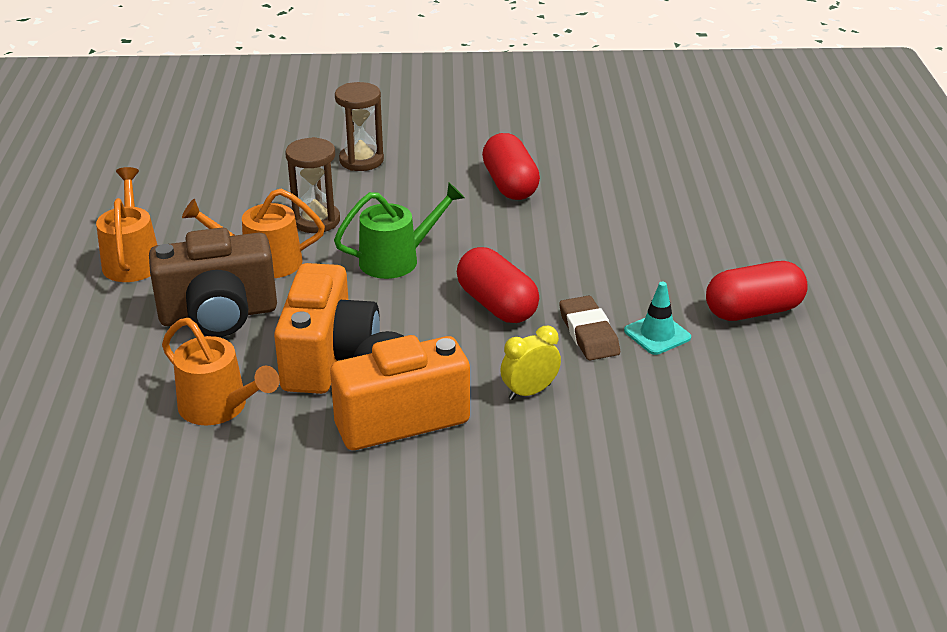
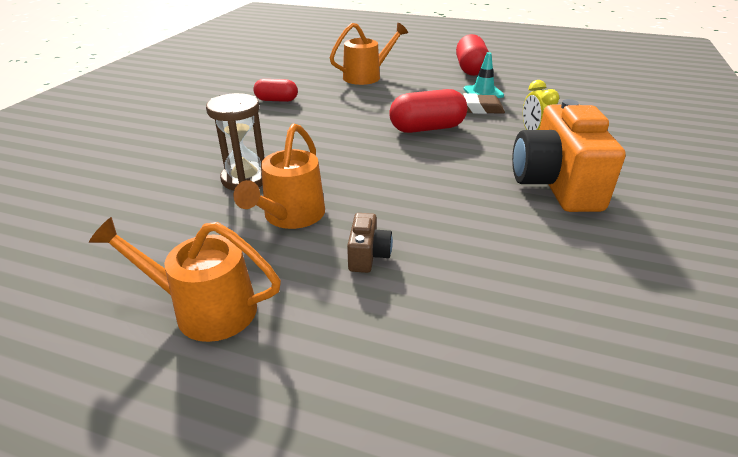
camera: 70 degrees left, 0 degrees up
brown camera [149,228,277,337] -> brown camera [347,213,393,273], size x0.43
orange watering can [162,318,279,425] -> orange watering can moved to [330,23,408,85]
orange camera [274,263,380,394] -> none
green watering can [334,183,465,279] -> none
brown hourglass [335,82,384,171] -> none
red capsule [482,133,540,200] -> red capsule [253,79,298,102], size x0.63

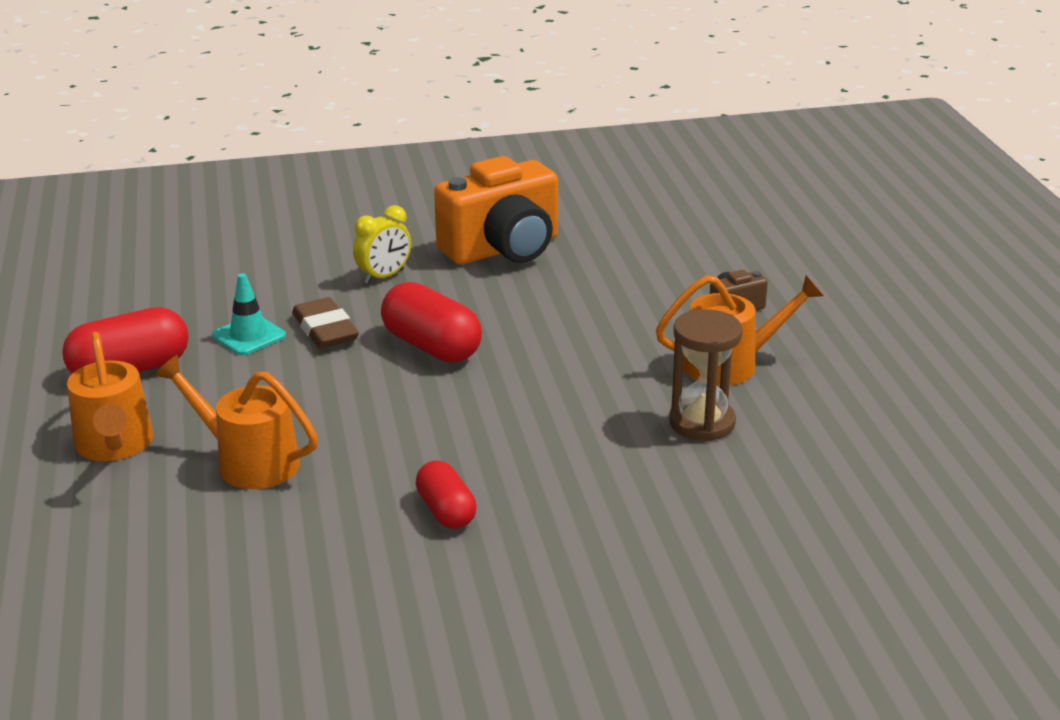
camera: 120 degrees left, 5 degrees down
orange watering can [89,217,281,342] -> orange watering can moved to [67,332,153,461]

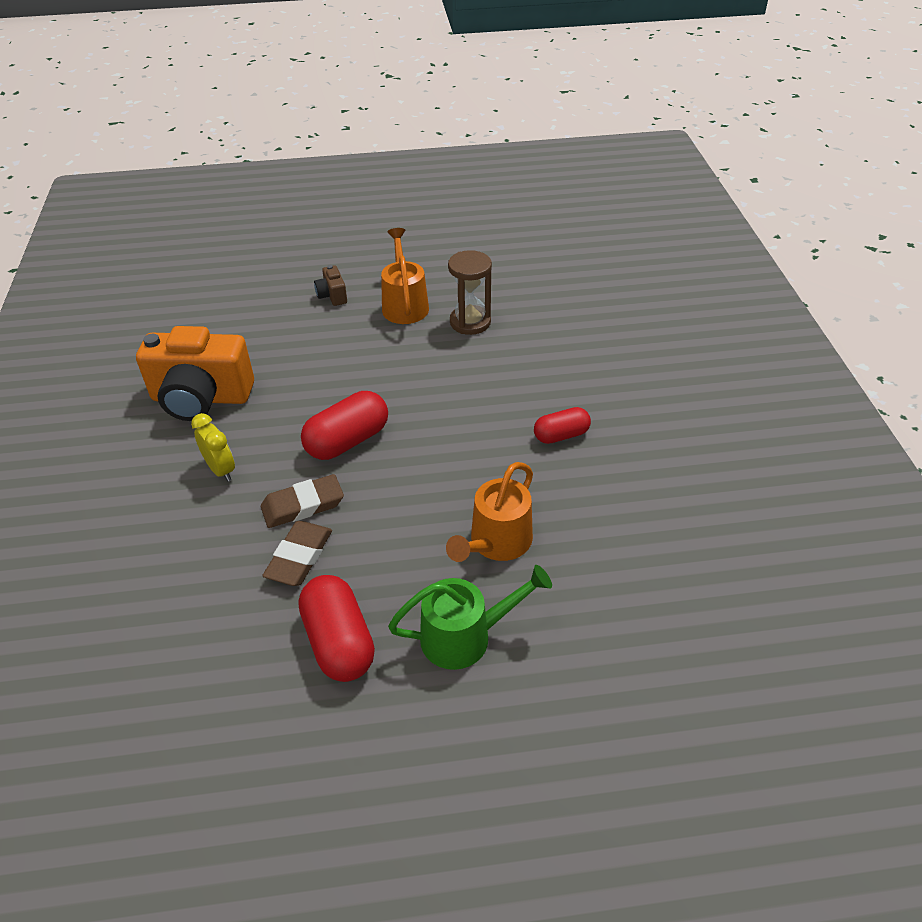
camera: 85 degrees left, 15 degrees up
orange watering can [67,332,153,461] -> green watering can [388,565,552,670]
turquoise traffic cone [212,273,286,355] -> brown eraser [262,521,332,586]
orange camera [434,156,558,264] -> orange camera turned 120 degrees clockwise [136,326,254,421]

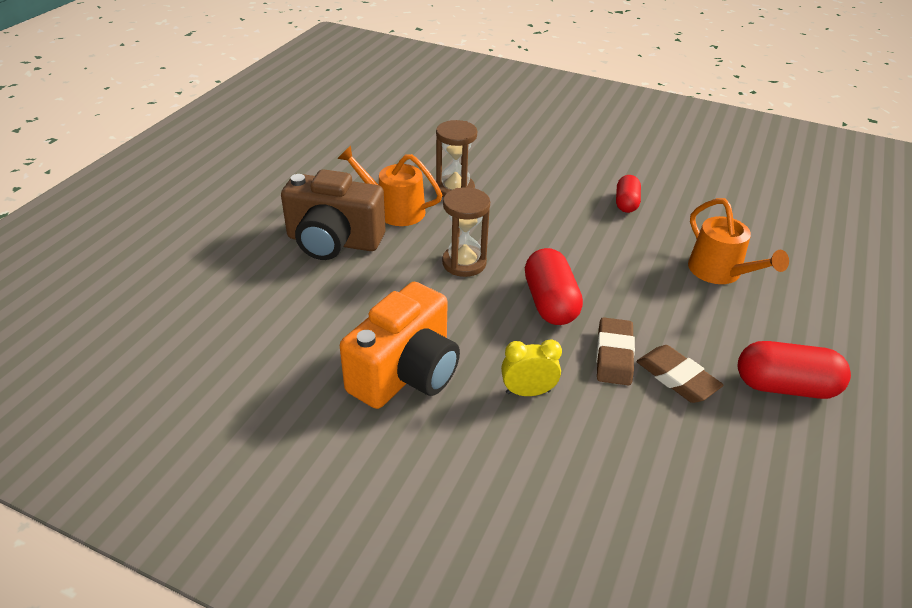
camera: 60 degrees left, 5 degrees down
brown camera [314,265,347,306] -> brown camera [281,169,385,260], size x2.32
green watering can [388,565,552,670] -> none
none -> brown hourglass [442,187,490,277]

